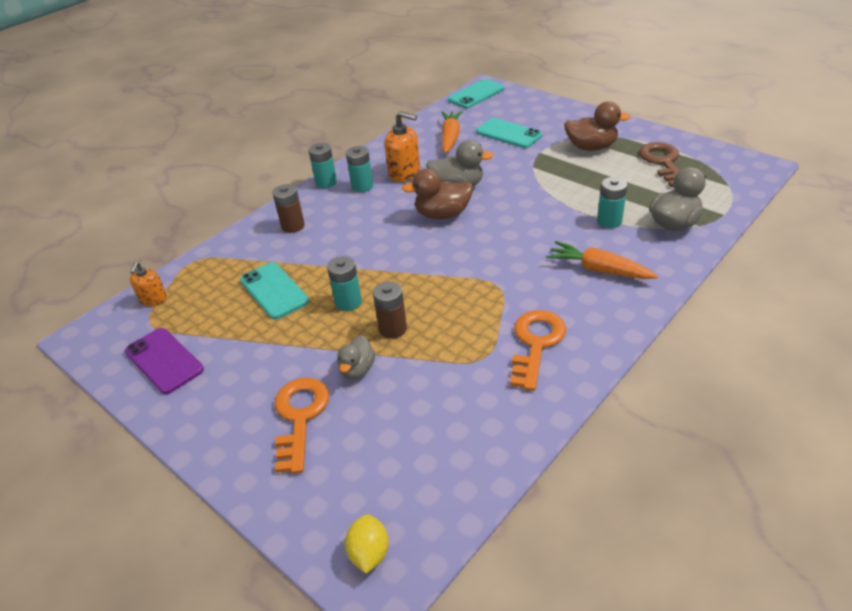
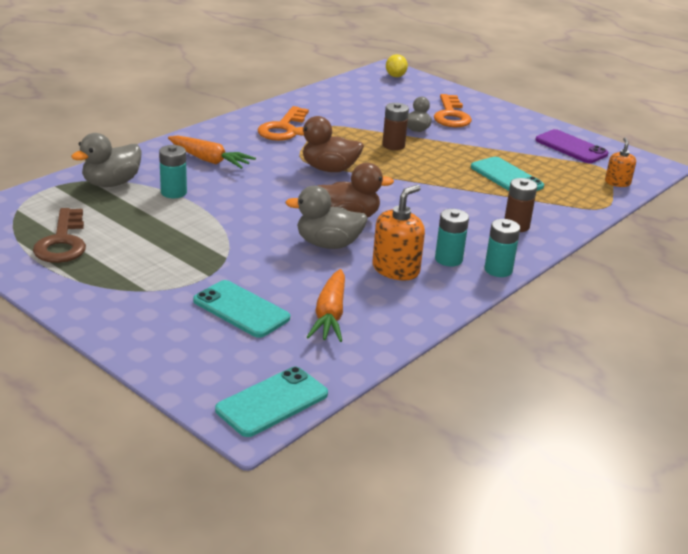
camera: 175 degrees right, 10 degrees down
turquoise battery [327,256,362,311] -> none
orange soap dispenser [384,111,420,182] -> orange soap dispenser turned 105 degrees clockwise [372,185,425,281]
brown duck [564,101,631,151] -> brown duck moved to [292,116,364,172]

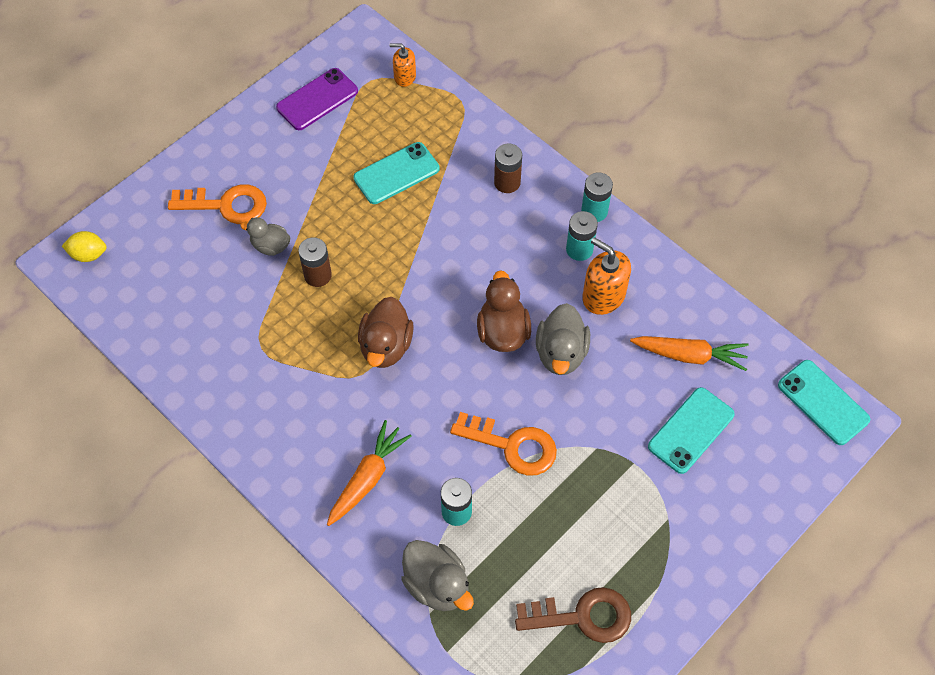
camera: 85 degrees left, 30 degrees up
orange key [258,106,309,141] -> orange key moved to [450,412,557,476]

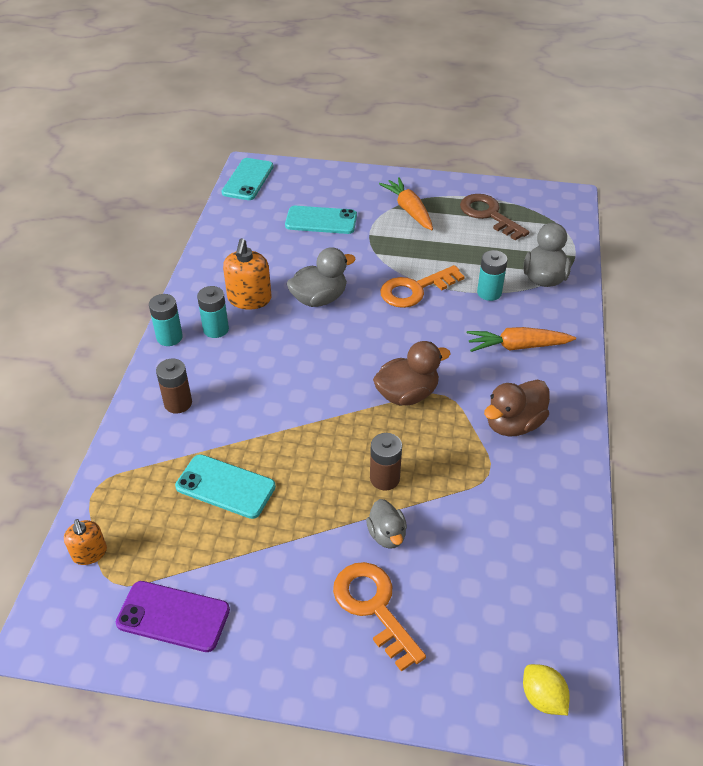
camera: 125 degrees left, 15 degrees down
orange key [450,412,557,476] -> orange key turned 105 degrees counterclockwise [380,265,465,308]
brown duck [477,270,531,352] -> brown duck moved to [484,380,550,436]
orange carrot [630,336,749,371] -> orange carrot moved to [379,177,433,230]

